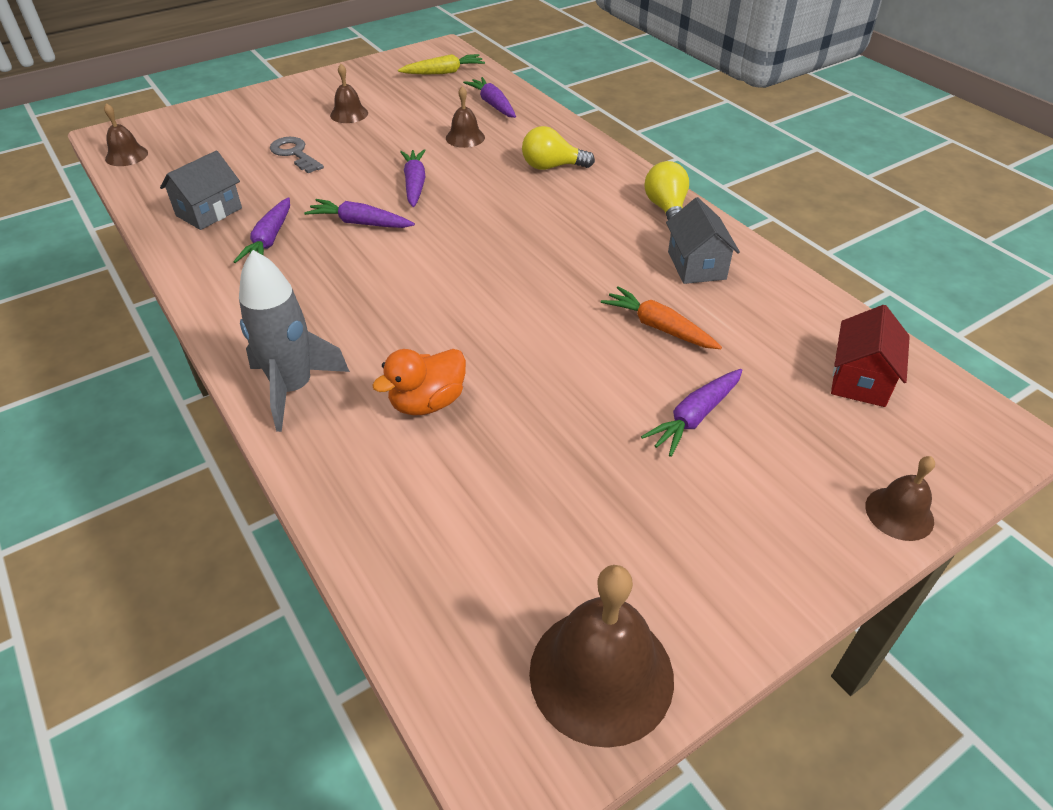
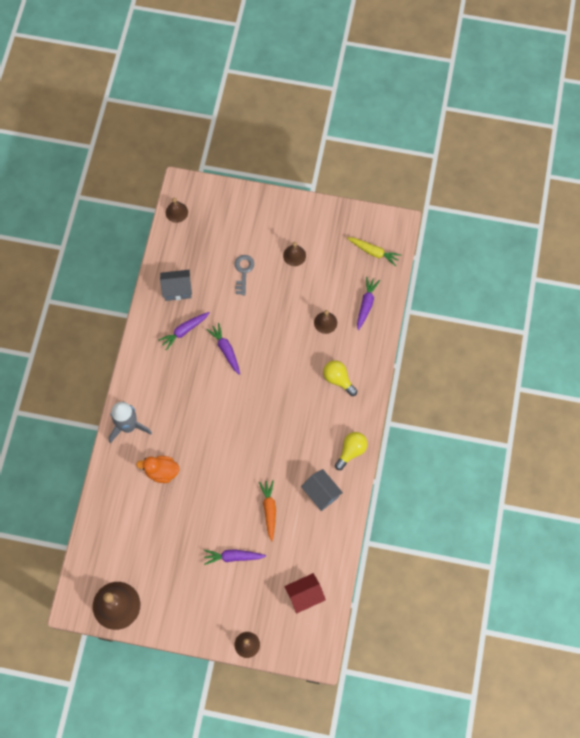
camera: 45 degrees right, 25 degrees up
purple carrot [400,149,426,207] -> none
grey house [666,197,740,284] -> grey house turned 75 degrees counterclockwise [301,469,343,511]

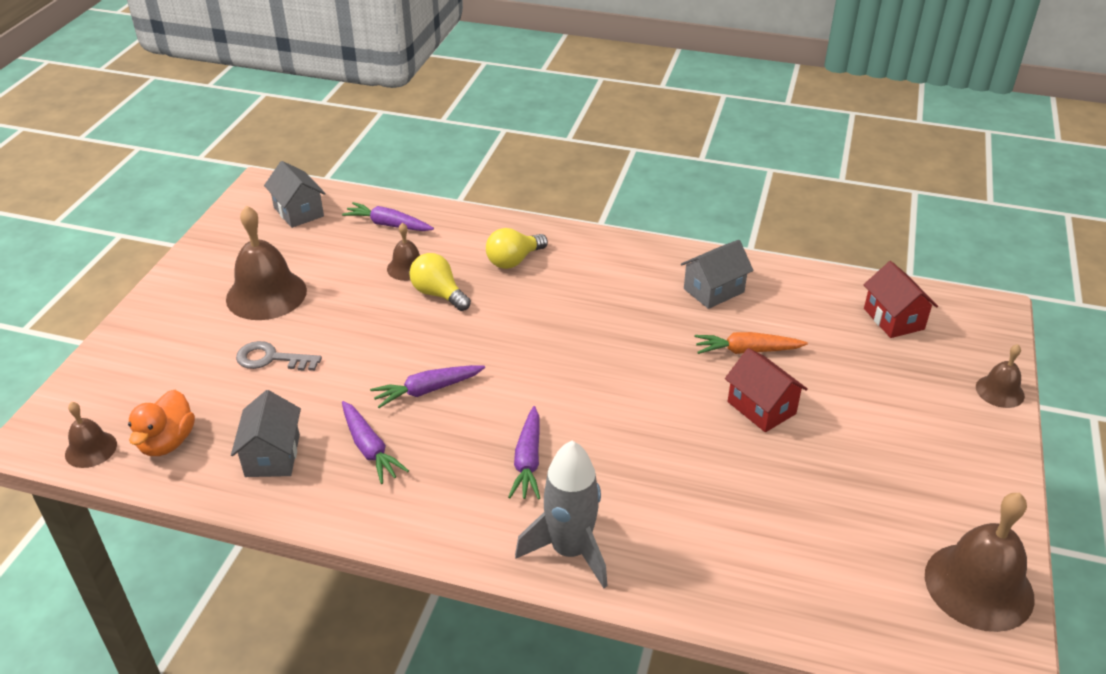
camera: 85 degrees left, 30 degrees down
orange duck [136,456,180,483] -> orange duck moved to [128,390,195,456]
purple carrot [204,549,266,565] -> purple carrot moved to [508,406,540,500]
brown bell [283,242,306,266] -> brown bell [226,205,307,320], size x1.88
yellow light bulb [335,432,368,470] -> yellow light bulb moved to [409,253,471,311]
yellow carrot [347,237,401,266] -> grey house [264,161,326,228]
none -> red house [725,348,808,432]

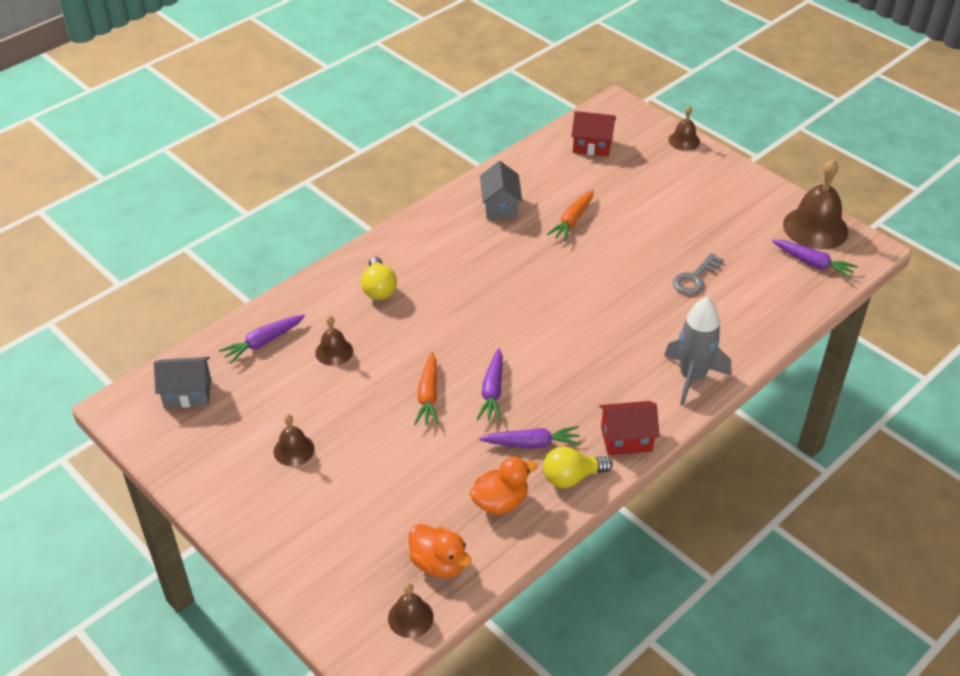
camera: 60 degrees left, 5 degrees up
brown bell [226,205,307,320] -> brown bell [273,414,314,466], size x0.53
grey house [231,390,301,477] -> orange duck [469,457,538,515]
grey key [236,341,322,371] -> grey key moved to [673,253,723,295]
yellow light bulb [409,253,471,311] -> yellow light bulb moved to [543,446,613,488]
purple carrot [508,406,540,500] -> purple carrot moved to [772,239,858,279]
red house [725,348,808,432] -> red house moved to [599,401,660,456]
none -> orange carrot [414,352,439,425]

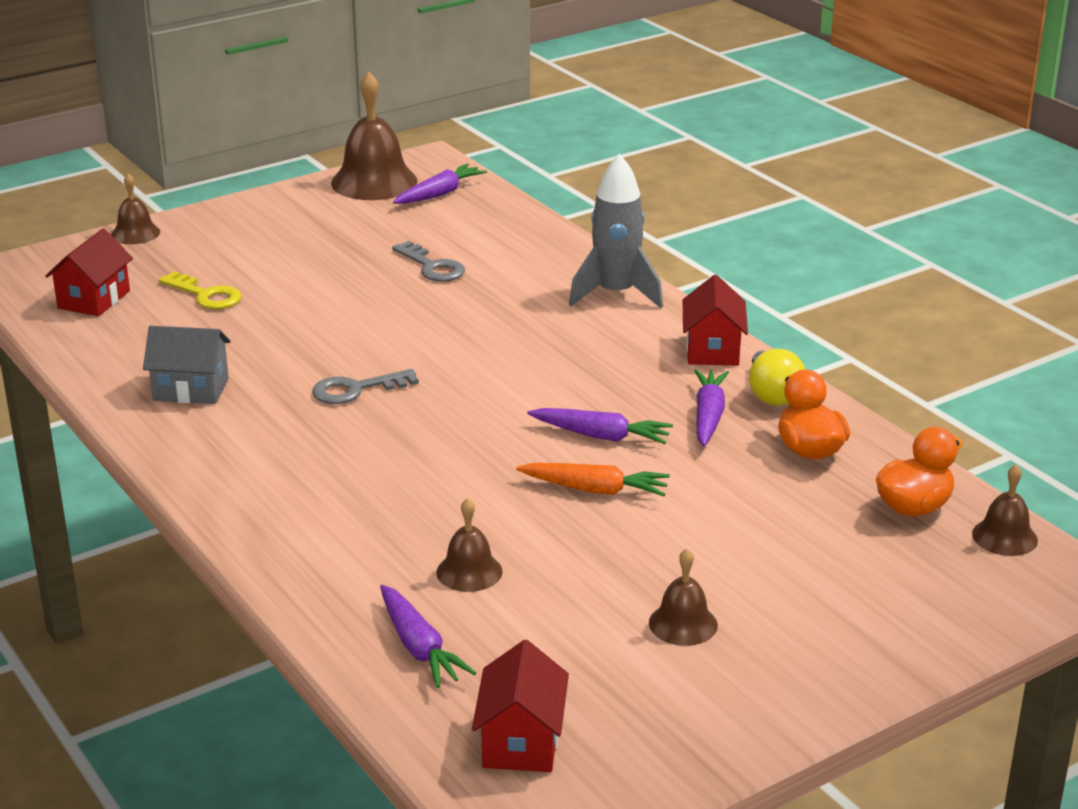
camera: 80 degrees left, 15 degrees down
grey house [154,357,211,408] -> red house [472,640,569,772]
yellow light bulb [361,257,397,300] -> none
orange carrot [546,190,594,242] -> none
none -> yellow key [159,271,242,309]
none -> grey key [312,369,419,404]

